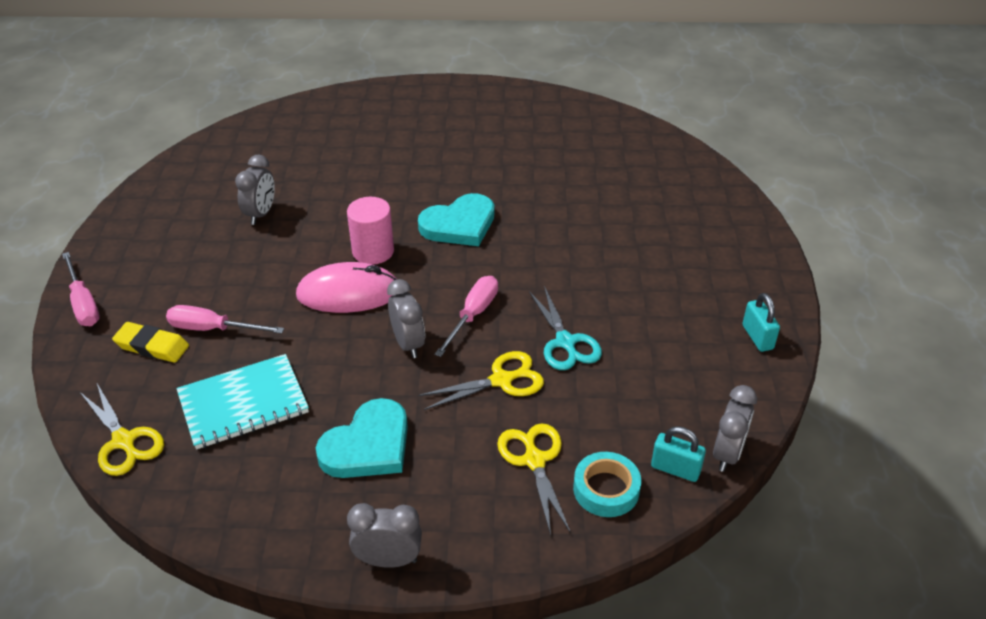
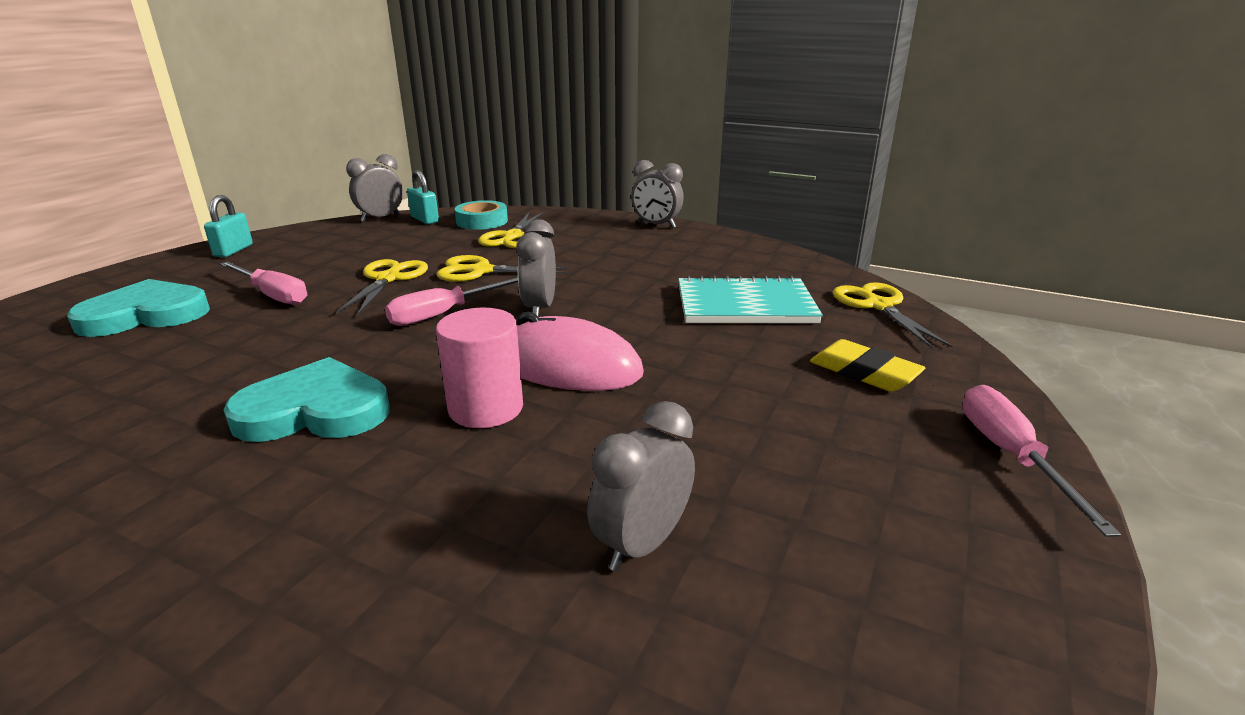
camera: 155 degrees left, 15 degrees down
pink screwdriver [166,305,284,334] -> pink screwdriver moved to [220,261,307,305]
turquoise heart [316,398,408,478] -> turquoise heart moved to [67,279,210,337]
turquoise scissors [529,286,602,370] -> yellow scissors [336,259,428,316]

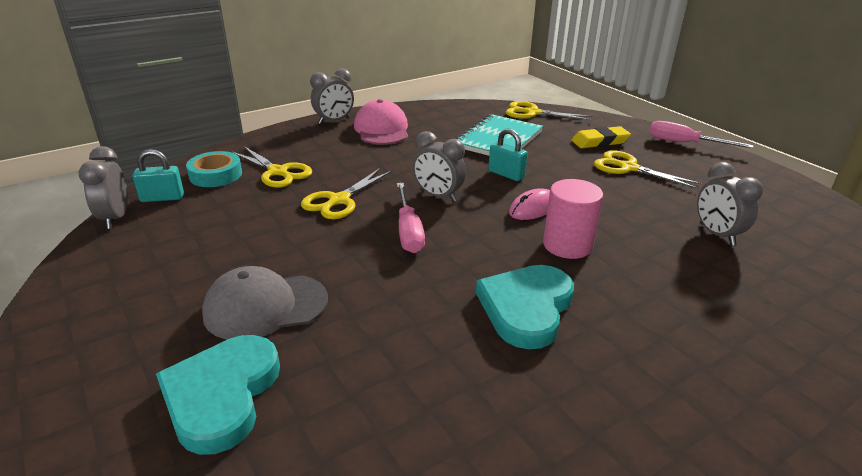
camera: 60 degrees left, 5 degrees up
turquoise padlock [204,195,253,257] -> turquoise padlock moved to [488,128,528,181]
pink screwdriver [220,261,307,305] -> grey cap [202,266,328,340]
yellow scissors [336,259,428,316] -> yellow scissors moved to [594,150,703,189]
pink mouse [517,312,644,391] -> pink mouse [509,188,550,220], size x0.57
none -> pink cap [354,99,408,145]

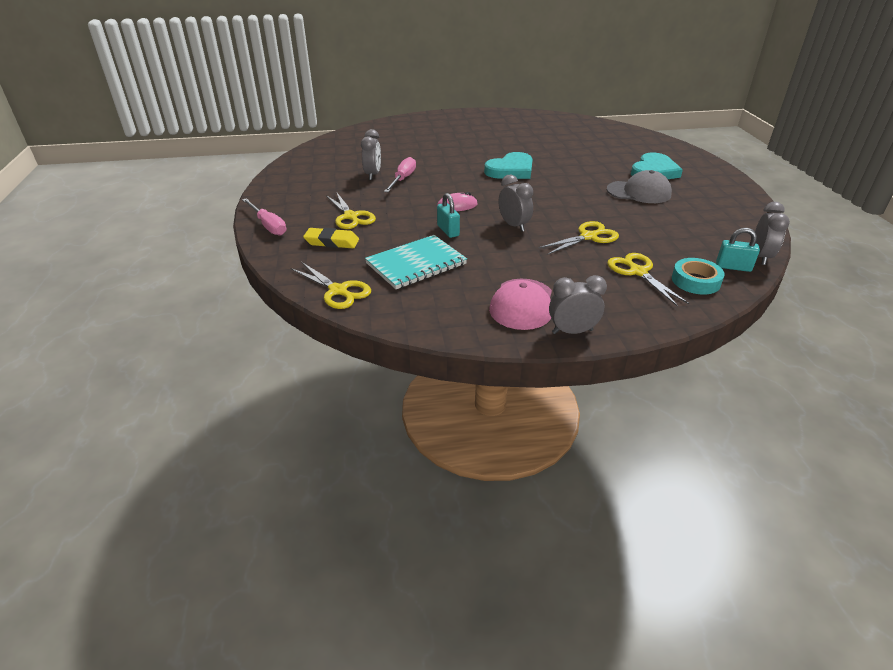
camera: 155 degrees left, 5 degrees up
pink screwdriver [397,183,425,253] -> pink screwdriver moved to [384,157,416,192]
pink cylinder [543,179,603,259] -> none

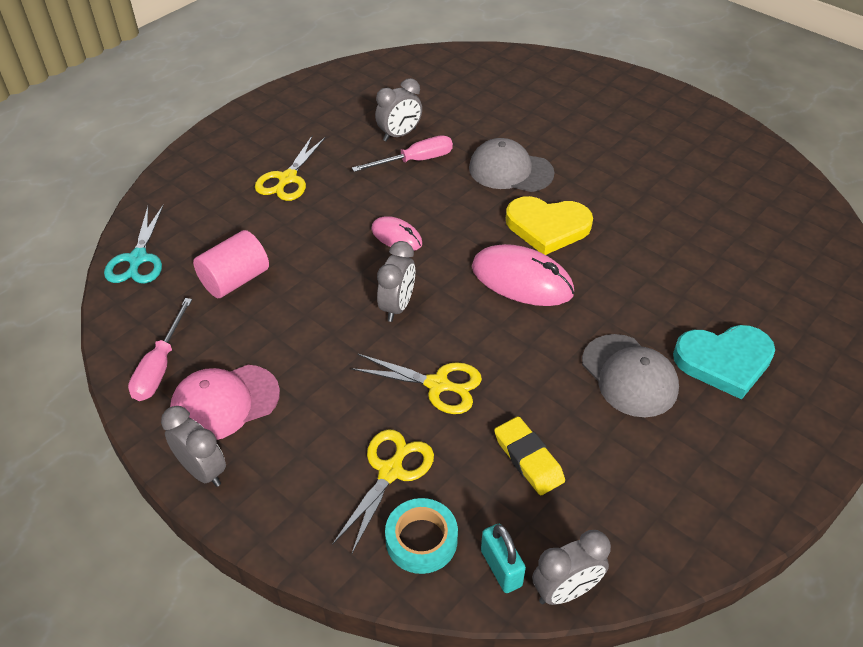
camera: 50 degrees right, 10 degrees up
pink screwdriver [242,198,286,236] -> pink screwdriver moved to [128,298,192,401]
yellow scissors [291,262,371,309] -> turquoise scissors [104,205,164,284]
yellow eraser [303,228,359,248] -> yellow eraser moved to [494,416,565,495]
turquoise notebook [365,235,467,289] -> pink cylinder [193,230,269,298]
turquoise padlock [437,193,460,238] -> none
turquoise heart [484,152,533,179] -> yellow heart [506,196,593,255]
none -> grey cap [469,138,554,192]
none -> pink mouse [472,244,574,306]

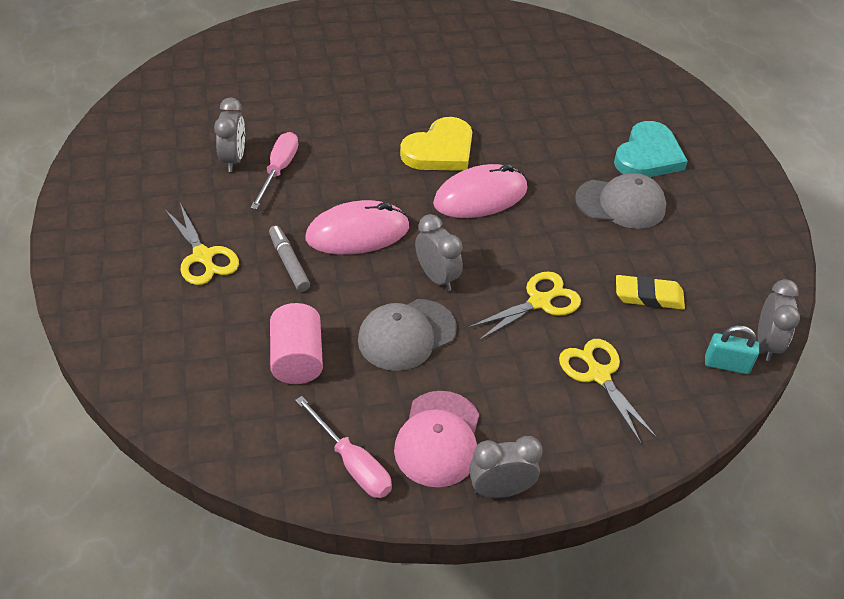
camera: 55 degrees left, 0 degrees up
turquoise scissors [104,205,164,284] -> none
pink mouse [372,216,422,251] -> pink mouse [305,200,410,255], size x1.75
turquoise tape [385,498,458,574] -> none
grey cap [469,138,554,192] -> grey cap moved to [358,299,457,371]
none -> grey marker [269,225,310,292]

